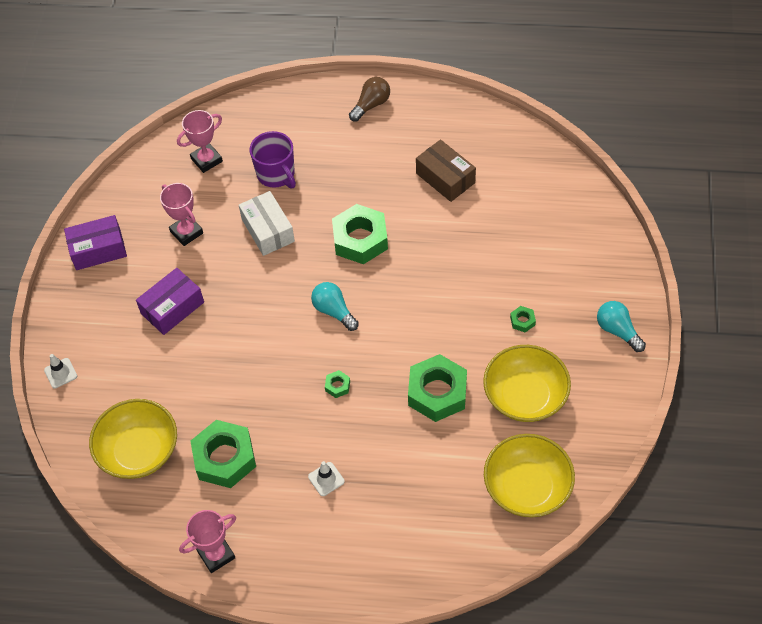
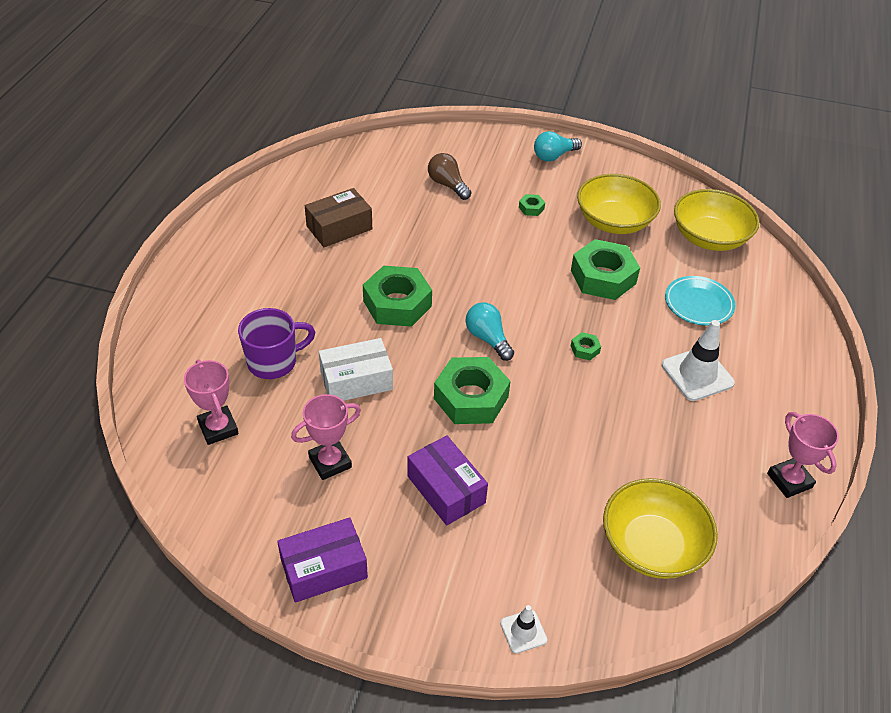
camera: 85 degrees left, 10 degrees down
purple box [64,215,127,270] -> purple box turned 75 degrees clockwise [277,517,368,603]
green nut [190,420,256,488] -> green nut moved to [434,357,511,424]
white traffic cone [308,461,345,496] -> white traffic cone [662,320,735,401], size x1.82
turquoise light bulb [311,282,359,331] -> turquoise light bulb turned 90 degrees clockwise [466,302,514,361]
brown light bulb [349,77,390,122] -> brown light bulb moved to [428,153,471,200]
none -> turquoise plate [665,276,735,326]

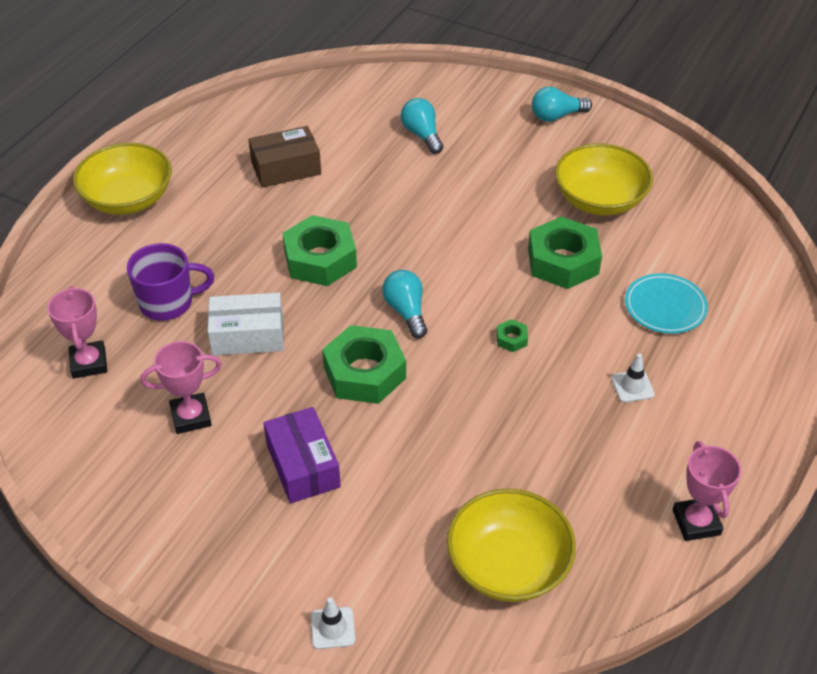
camera: 15 degrees right, 0 degrees up
purple box [277,517,368,603] -> none
brown light bulb [428,153,471,200] -> turquoise light bulb [401,98,443,154]
green nut [519,194,545,216] -> none
white traffic cone [662,320,735,401] -> white traffic cone [611,353,655,402], size x0.55
yellow bowl [674,189,759,251] -> yellow bowl moved to [73,143,172,215]

